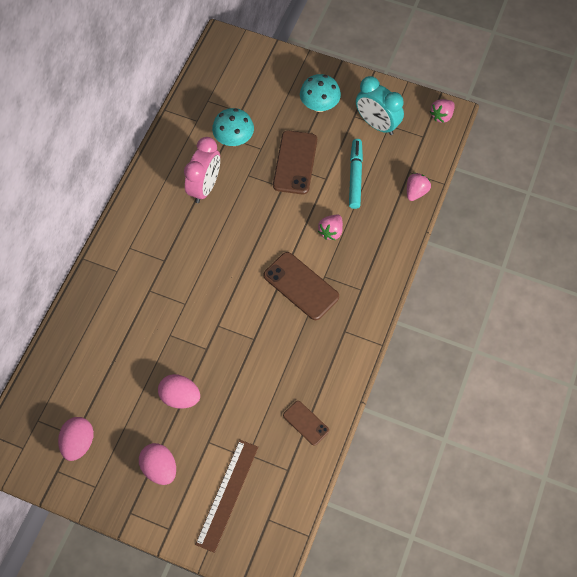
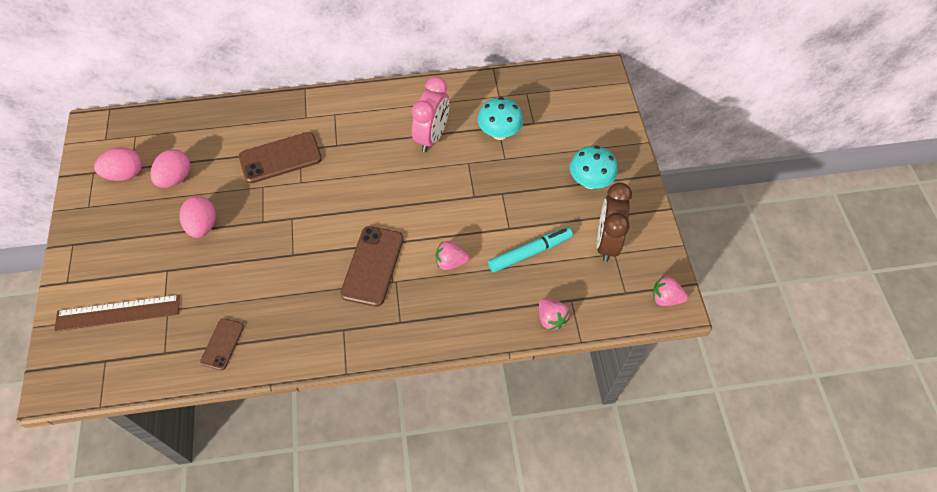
camera: 60 degrees right, 5 degrees down
pink egg [139,443,176,485] -> pink egg moved to [150,149,191,188]
pink clock [184,137,220,203] -> pink clock turned 60 degrees counterclockwise [412,77,449,152]
brown phone [273,131,317,195] -> brown phone moved to [239,132,322,183]
turquoise clock [356,76,404,135] -> brown clock [597,182,632,262]
pink strawberry [407,173,431,201] -> pink strawberry turned 60 degrees clockwise [539,298,569,330]

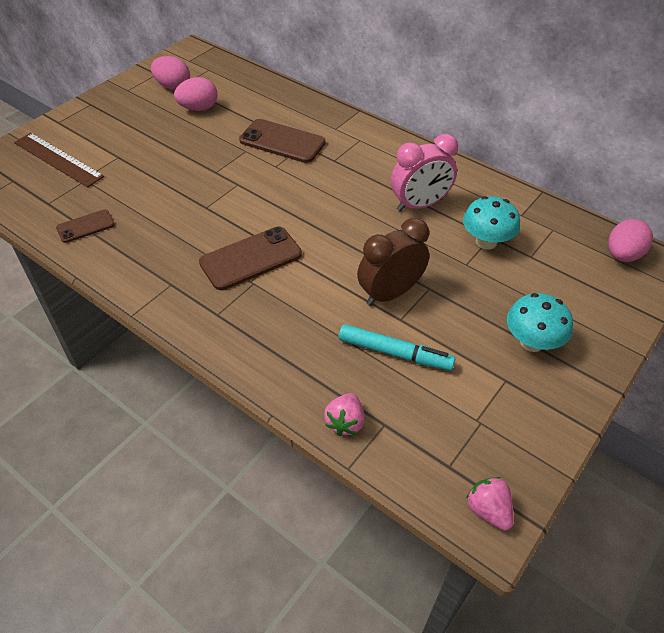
camera: 45 degrees right, 10 degrees down
pink egg [179,196,216,238] -> pink egg moved to [608,219,653,262]
pink strawberry [435,241,470,270] -> none
brown clock [597,182,632,262] -> brown clock moved to [357,218,429,306]

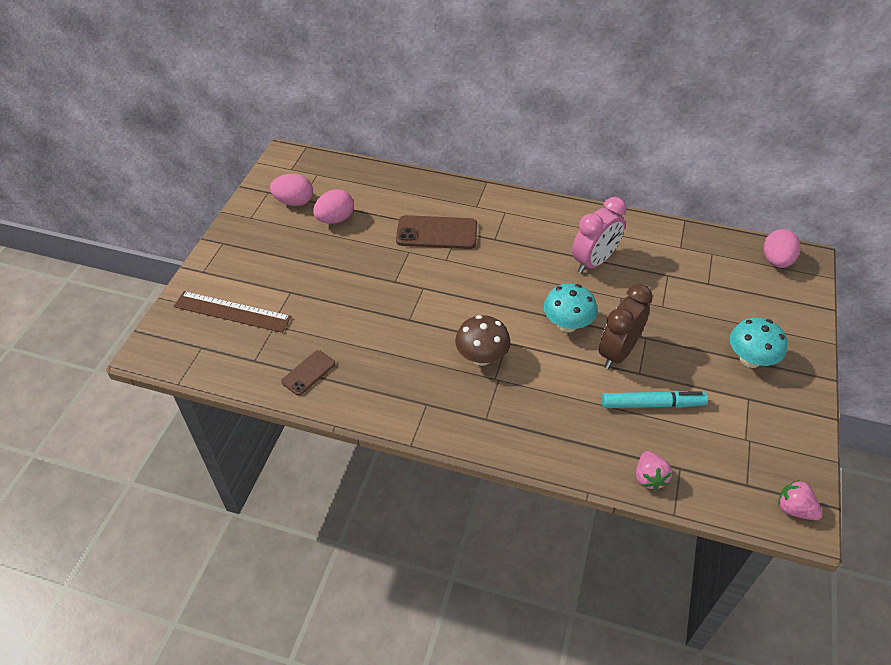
camera: 20 degrees left, 0 degrees up
brown phone [199,227,302,290] -> brown mushroom [455,315,511,366]
turquoise mushroom [463,196,520,249] -> turquoise mushroom moved to [544,283,597,332]

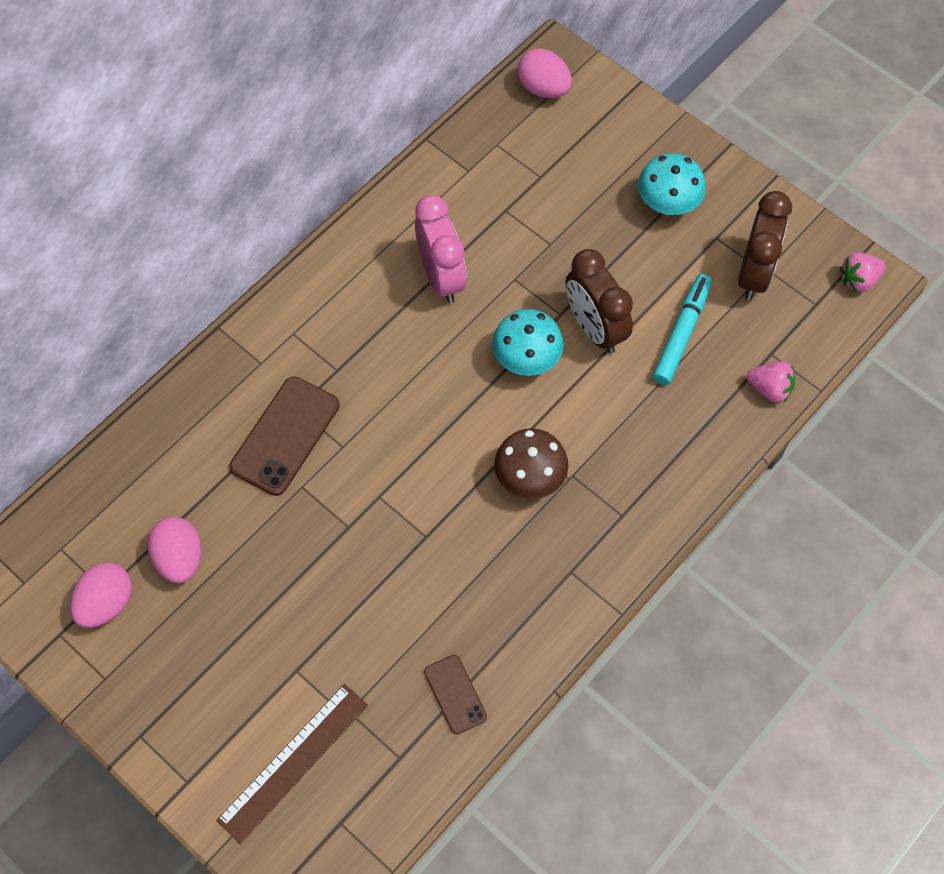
camera: 65 degrees left, 15 degrees up
none -> brown clock [738,191,792,300]

